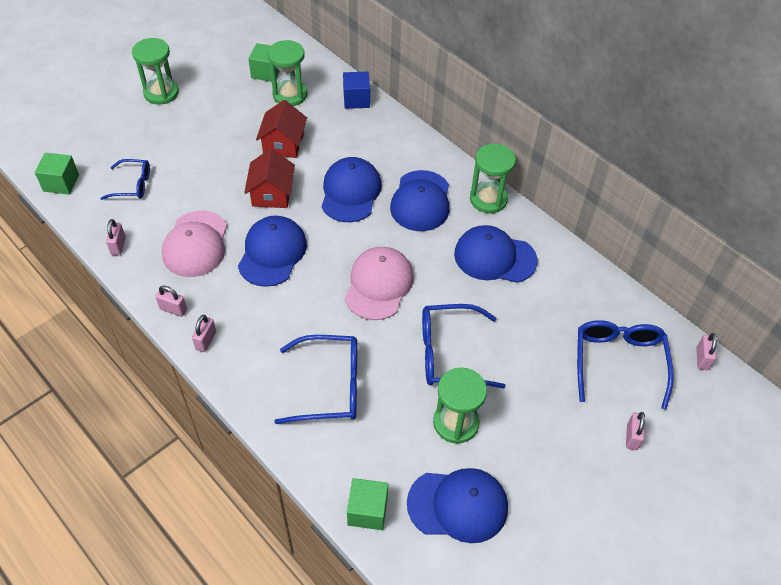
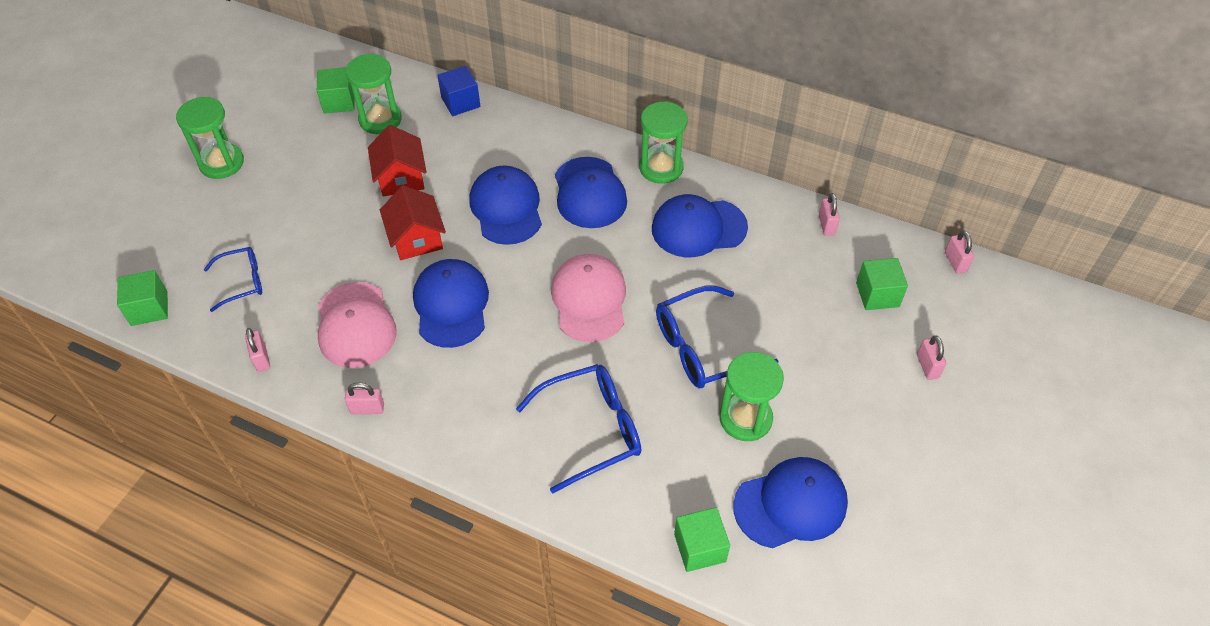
camera: 20 degrees left, 0 degrees up
pink padlock [192,315,216,352] -> pink padlock moved to [819,193,840,236]
blue glasses [577,320,674,409] -> green cube [856,258,908,310]

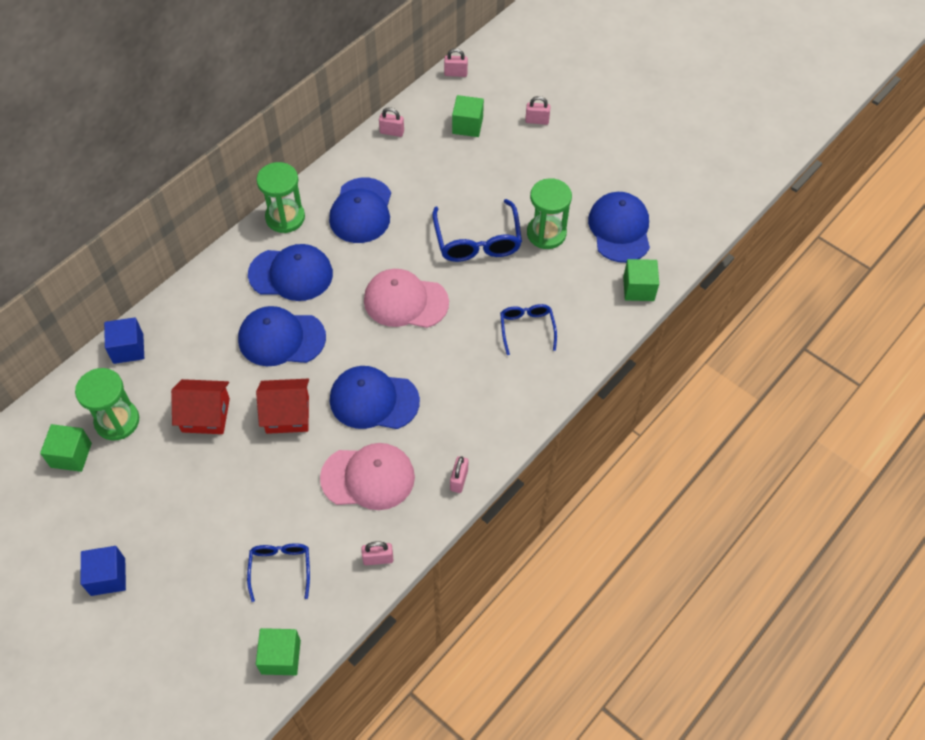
camera: 75 degrees left, 5 degrees up
green hourglass [176,97,244,179] -> blue cube [81,546,126,596]
blue glasses [516,364,641,493] -> blue glasses [500,304,557,355], size x0.61

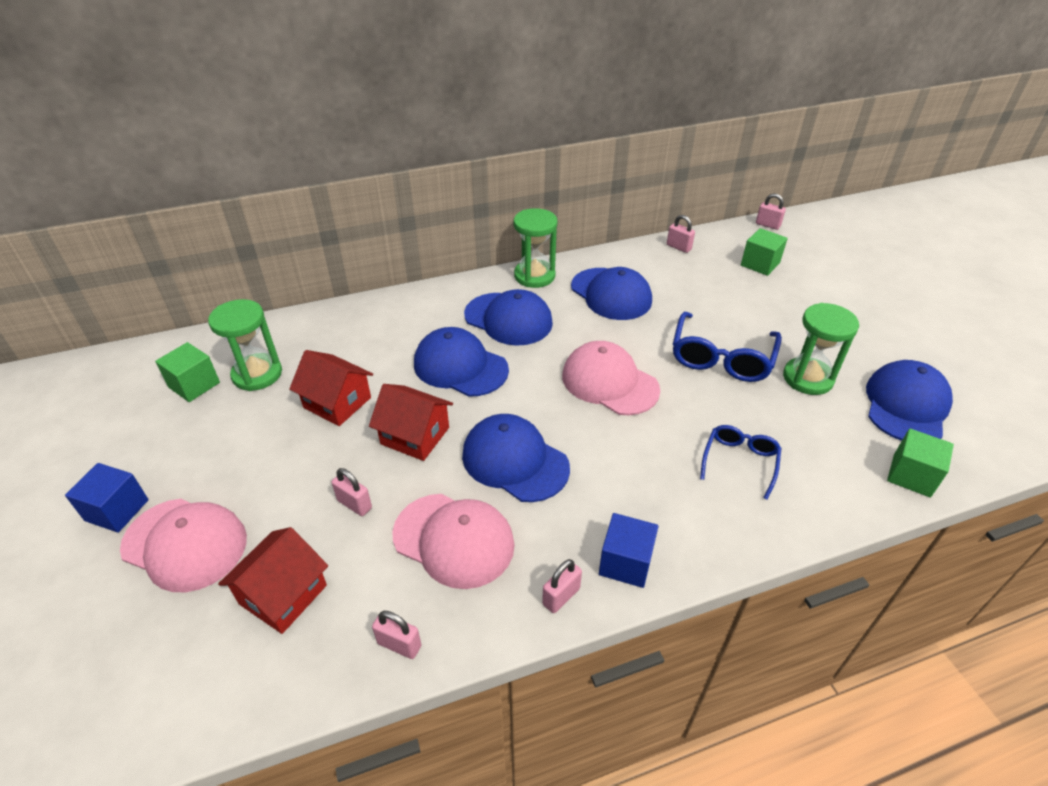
camera: 30 degrees right, 15 degrees down
blue cube [104,317,144,364] -> blue cube moved to [599,513,659,588]
blue glasses [247,543,310,602] -> red house [218,527,328,634]
green cube [256,628,301,675] -> none
blue cap [329,178,391,243] -> blue cap turned 75 degrees counterclockwise [571,267,652,320]
pink padlock [525,96,551,125] -> pink padlock moved to [332,468,372,516]
none -> pink cap [120,499,247,592]

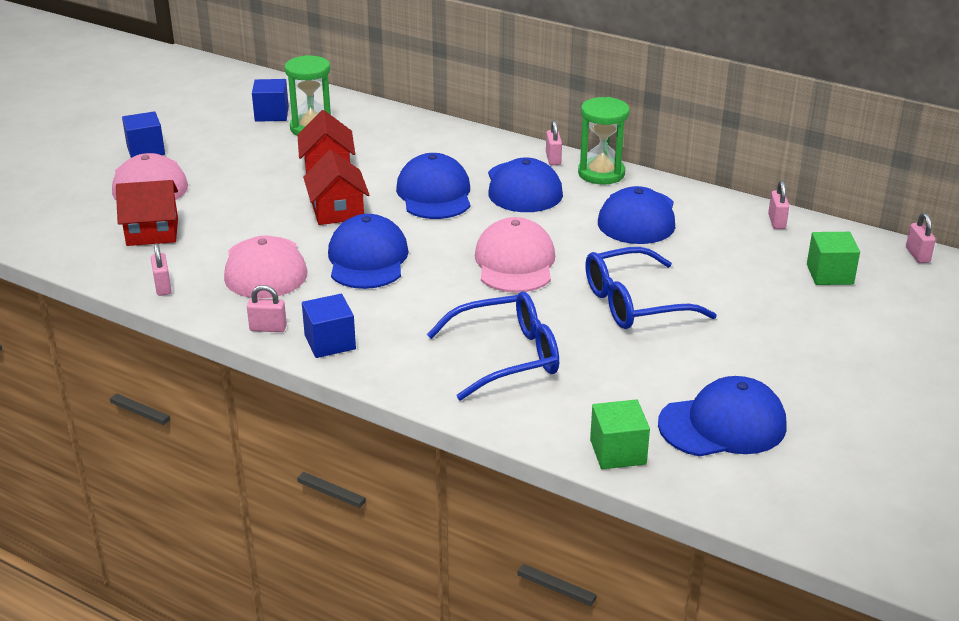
camera: 50 degrees right, 10 degrees down
green cube [155,342,220,402] -> blue cube [252,79,289,122]
pink padlock [332,468,372,516] -> pink padlock moved to [546,120,562,165]
blue glasses [700,425,781,500] -> blue glasses [427,291,559,401], size x1.64
green hourglass [783,303,859,395] -> none

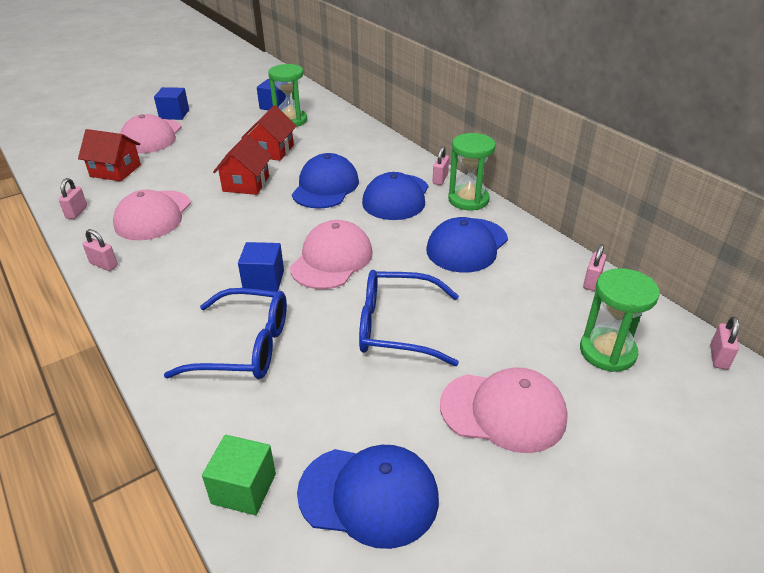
camera: 25 degrees right, 5 degrees up
blue cube [302,294,356,358] -> blue cube moved to [238,242,284,291]
blue cap [328,214,409,289] -> none
green cube [807,232,860,285] -> green hourglass [580,268,660,372]
none -> pink cap [440,367,568,453]

